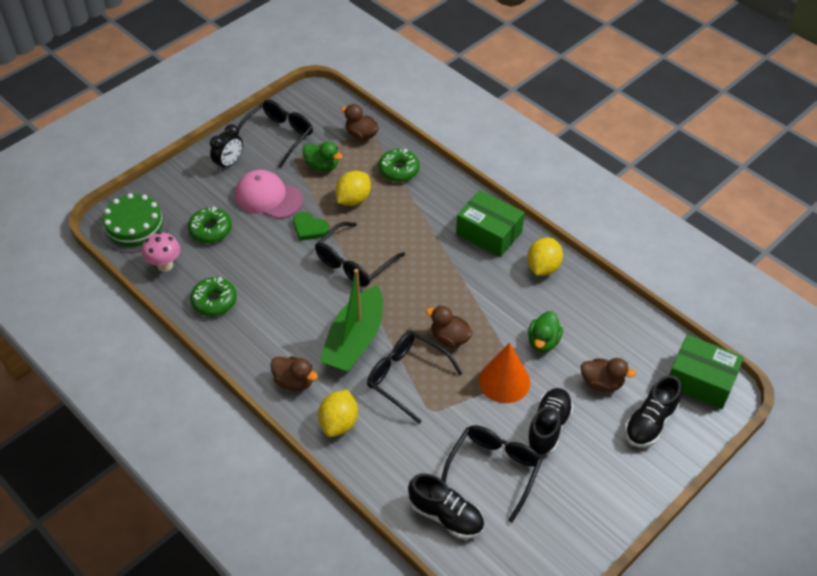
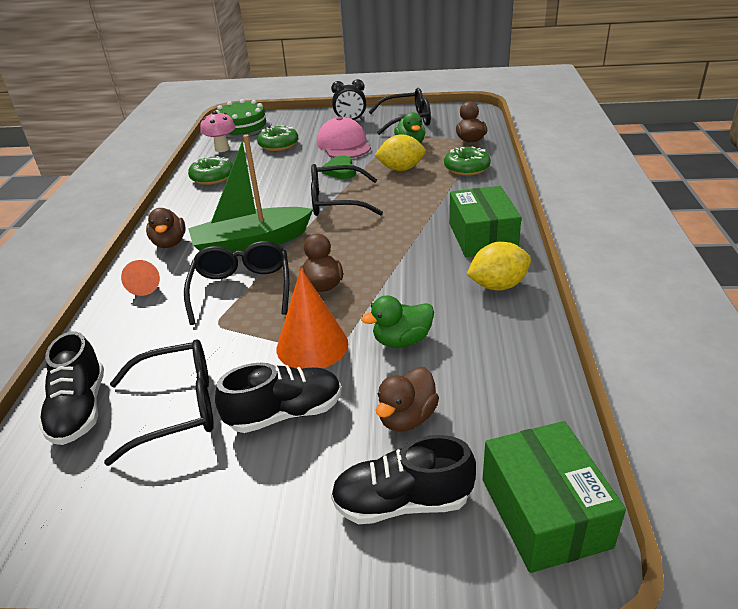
camera: 50 degrees right, 15 degrees down
yellow lemon [318,390,358,437] -> orange cone [121,260,160,296]
brown duck [581,358,636,392] -> brown duck turned 60 degrees clockwise [376,367,439,432]

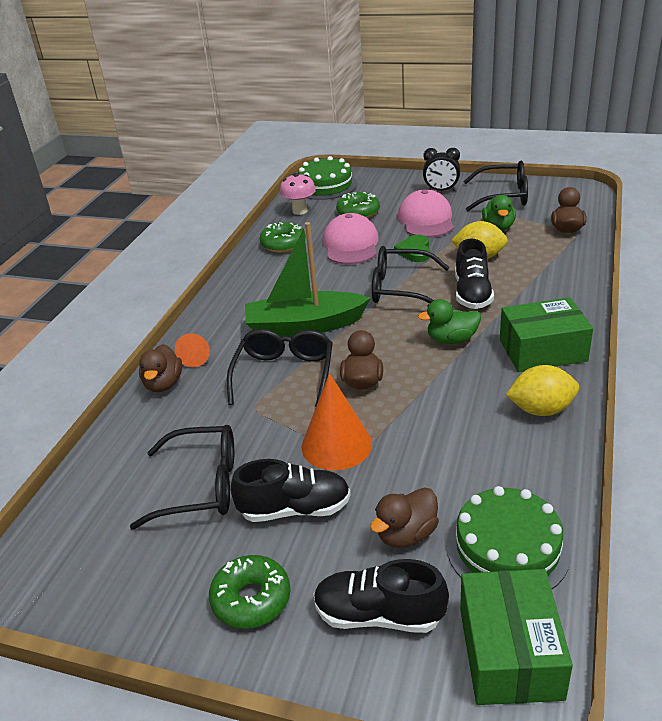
camera: 15 degrees right, 0 degrees up
black shoe [39,331,104,445] -> black shoe moved to [455,239,494,309]
brown duck [146,208,186,248] -> brown duck moved to [139,344,182,392]
green duck [361,295,434,348] -> green duck moved to [418,299,481,344]
green donut [444,146,491,176] -> green donut moved to [209,555,291,629]
green box [449,186,521,257] -> green box turned 75 degrees clockwise [500,297,593,372]
none -> pink cap [323,213,379,264]
none -> green cake [446,486,571,590]

